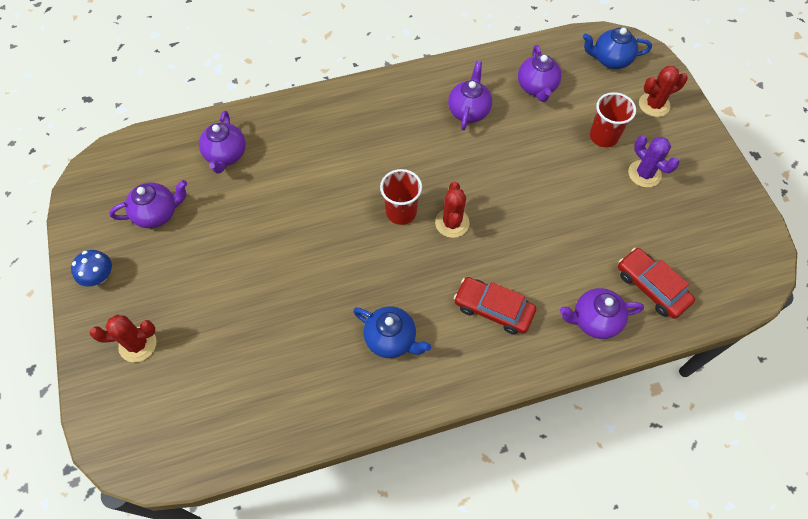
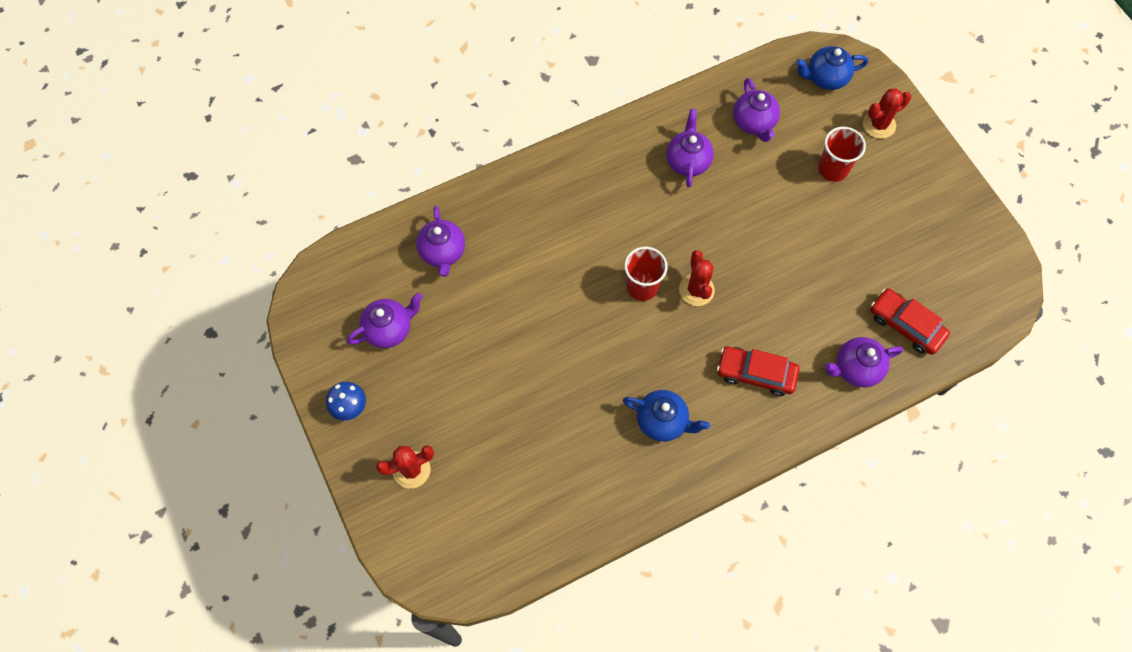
camera: 10 degrees left, 5 degrees up
purple cactus [628,135,679,188] -> none

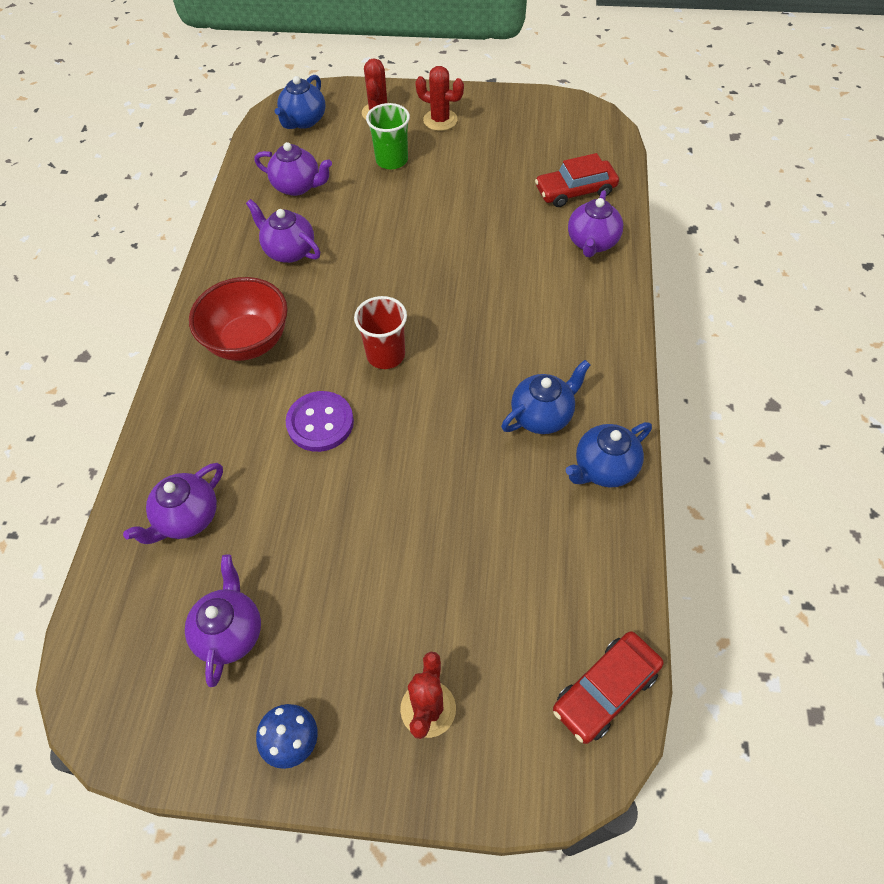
camera: 55 degrees left, 10 degrees down
purple teapot [416,206,465,277] -> purple teapot turned 105 degrees clockwise [123,463,223,544]
red cactus [679,250,715,306] -> red cactus moved to [415,66,464,131]
red car [717,346,799,396] -> red car moved to [553,631,664,744]
red cup [818,127,866,182] -> green cup [366,103,410,169]
none -> red bowl [189,277,288,361]
none -> purple button [286,391,354,452]
none -> blue teapot [566,422,652,487]

